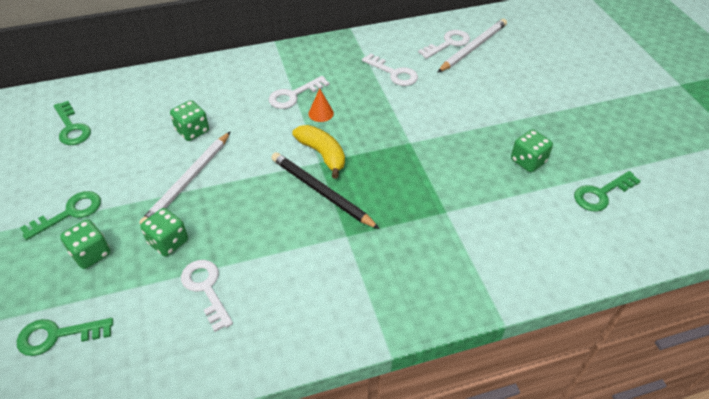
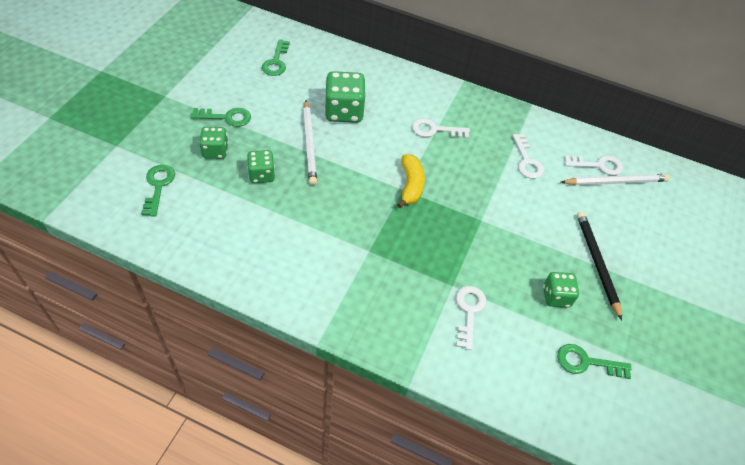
camera: 35 degrees right, 5 degrees up
green key [17,318,113,356] -> green key turned 60 degrees clockwise [141,165,175,216]
white pencil [139,132,230,225] -> white pencil turned 75 degrees counterclockwise [303,100,317,185]
green dice [170,100,209,141] -> green dice [324,71,366,123], size x1.66
white key [181,260,233,332] -> white key moved to [456,286,486,350]
black pencil [271,152,380,229] -> black pencil moved to [577,211,622,320]
orange cone [308,88,334,122] -> none

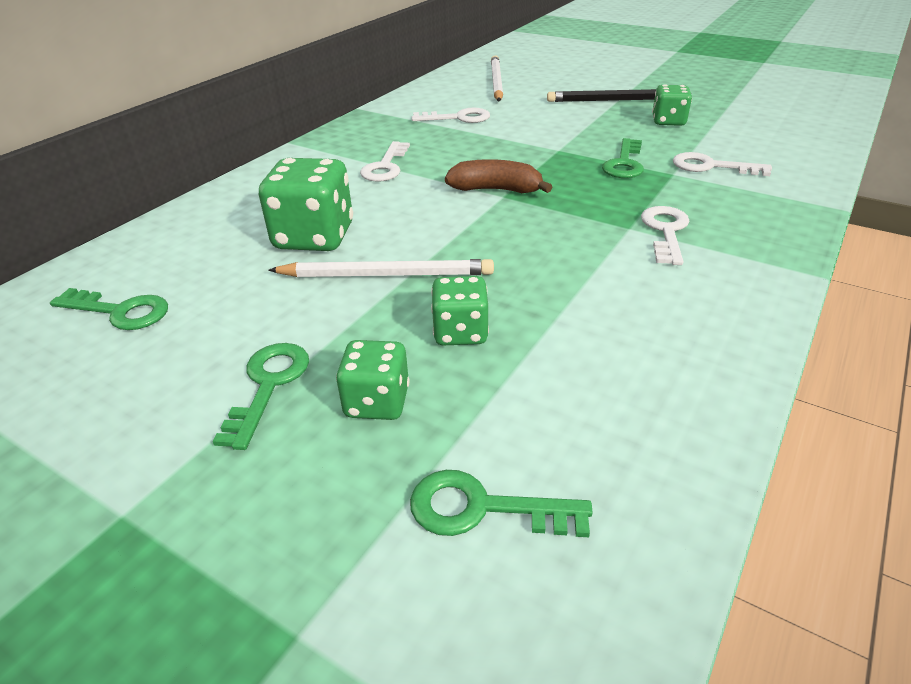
camera: 75 degrees left, 15 degrees down
yellow banana [397,154,425,208] -> brown banana [445,159,552,193]
green key [557,344,632,379] -> green key moved to [602,138,644,178]
white key [564,155,623,175] -> white key moved to [641,206,689,265]

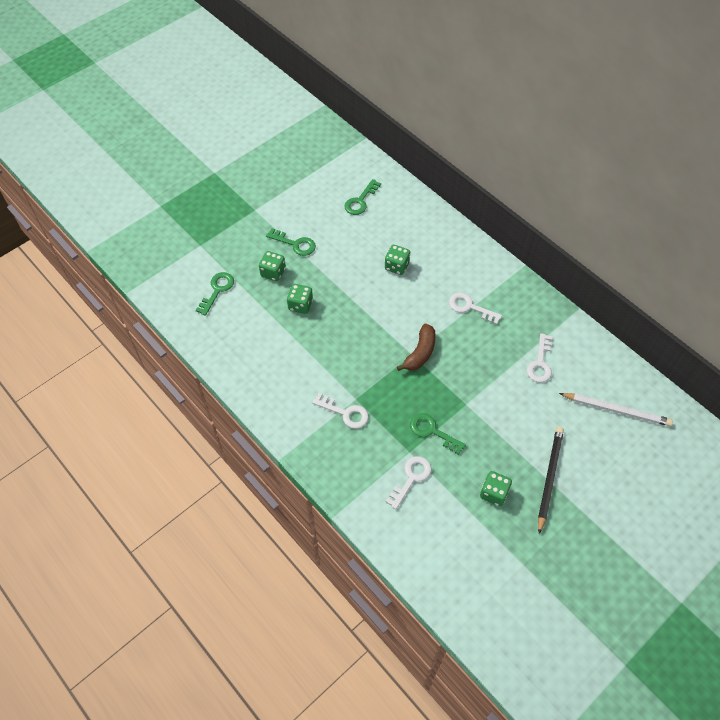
camera: 105 degrees right, 20 degrees up
green dice [259,158,353,251] -> green dice [385,245,410,275], size x0.60
white pencil [268,259,494,277] -> none

